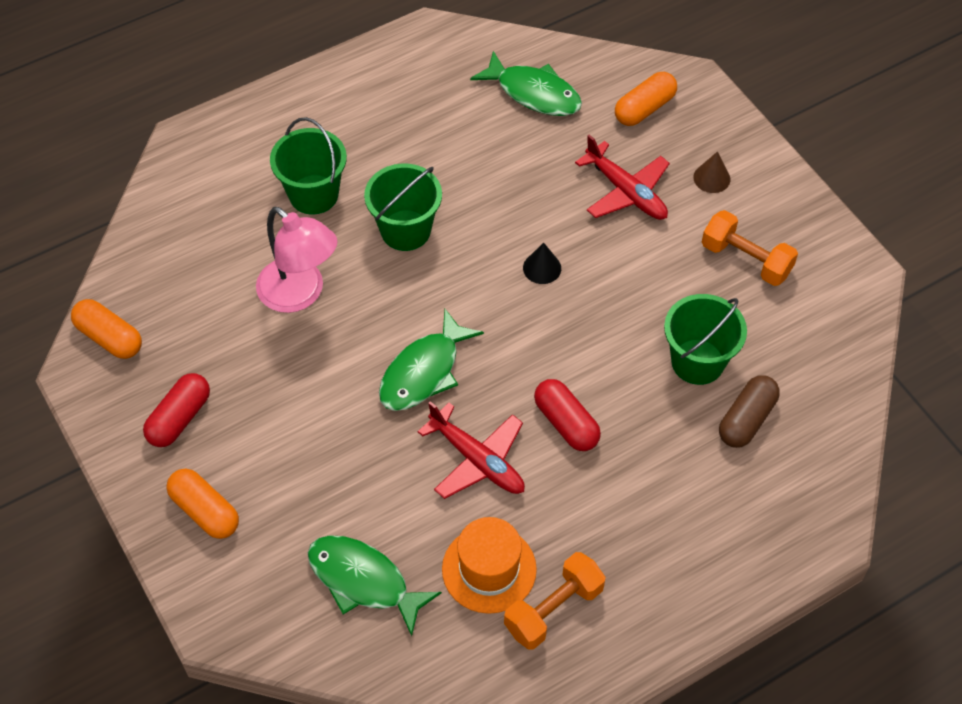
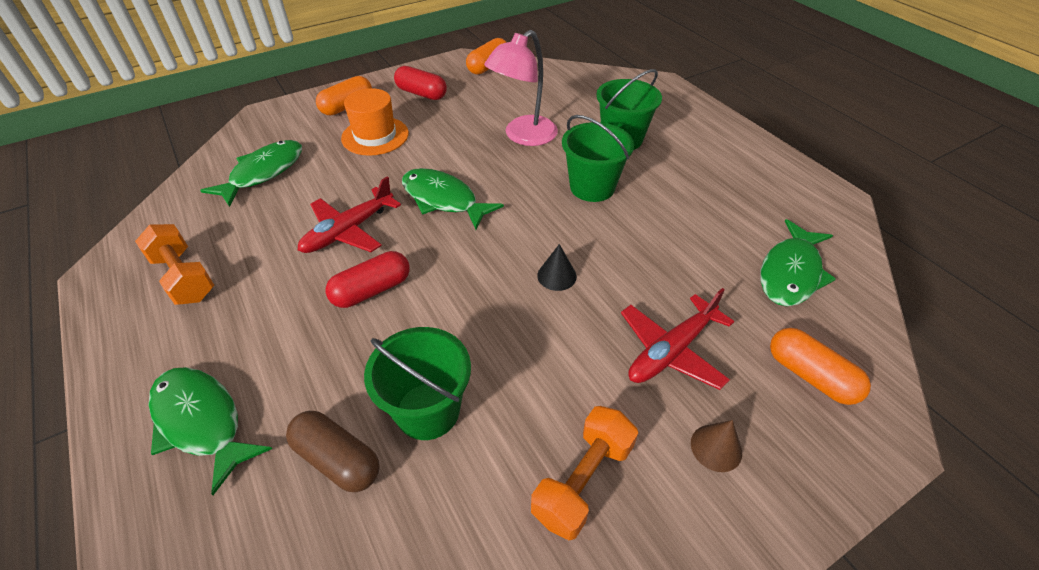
camera: 90 degrees right, 10 degrees down
orange hat [442,517,537,614] -> orange hat moved to [341,88,409,156]
none -> green fish [148,367,272,495]

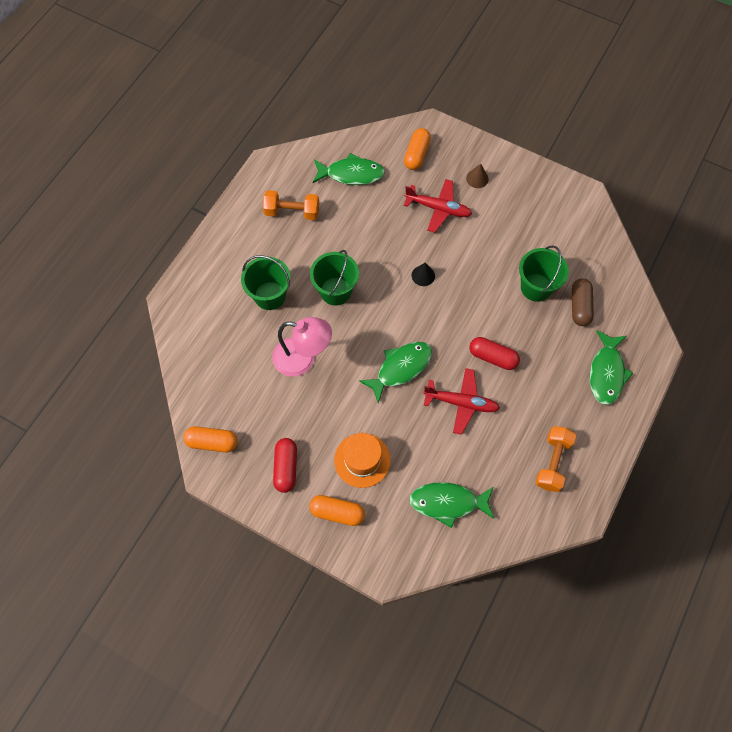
camera: 120 degrees left, 20 degrees up
green fish [402,168,504,230] -> green fish turned 135 degrees counterclockwise [359,342,432,403]
orange dumbbell [531,406,638,540] -> orange dumbbell moved to [263,190,319,220]

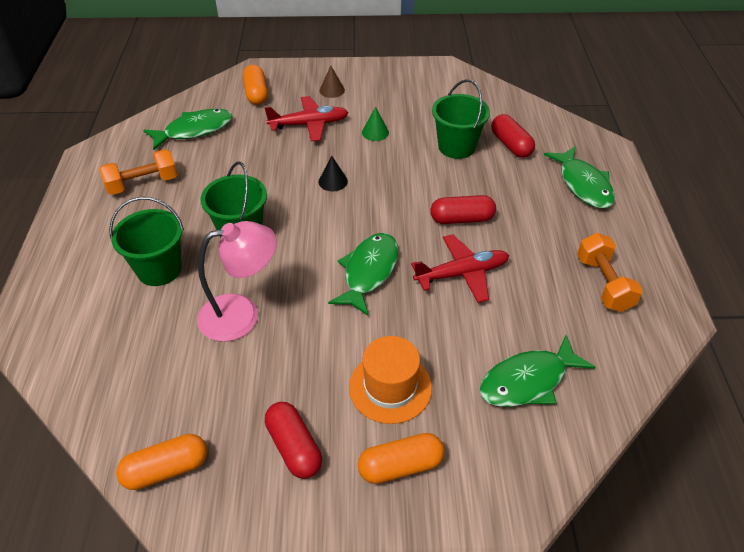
camera: 30 degrees left, 20 degrees down
brown capsule [572,278,594,326] -> red capsule [491,114,535,158]
none -> green cone [362,107,389,141]

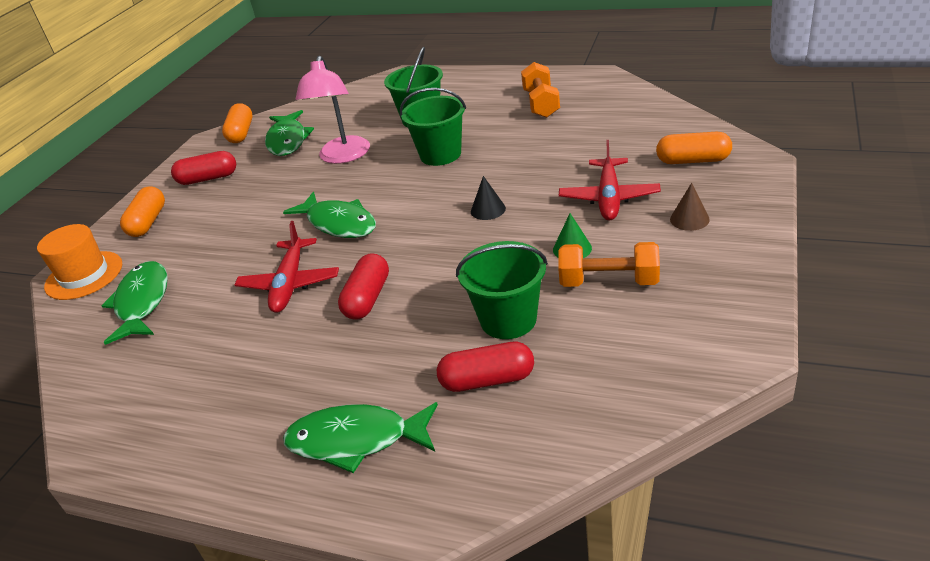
camera: 115 degrees right, 10 degrees down
green fish [143,109,232,150] -> green fish moved to [265,110,314,156]
orange hat [349,336,432,424] -> orange hat moved to [37,224,122,300]
orange dumbbell [577,233,643,312] -> orange dumbbell moved to [558,242,660,287]

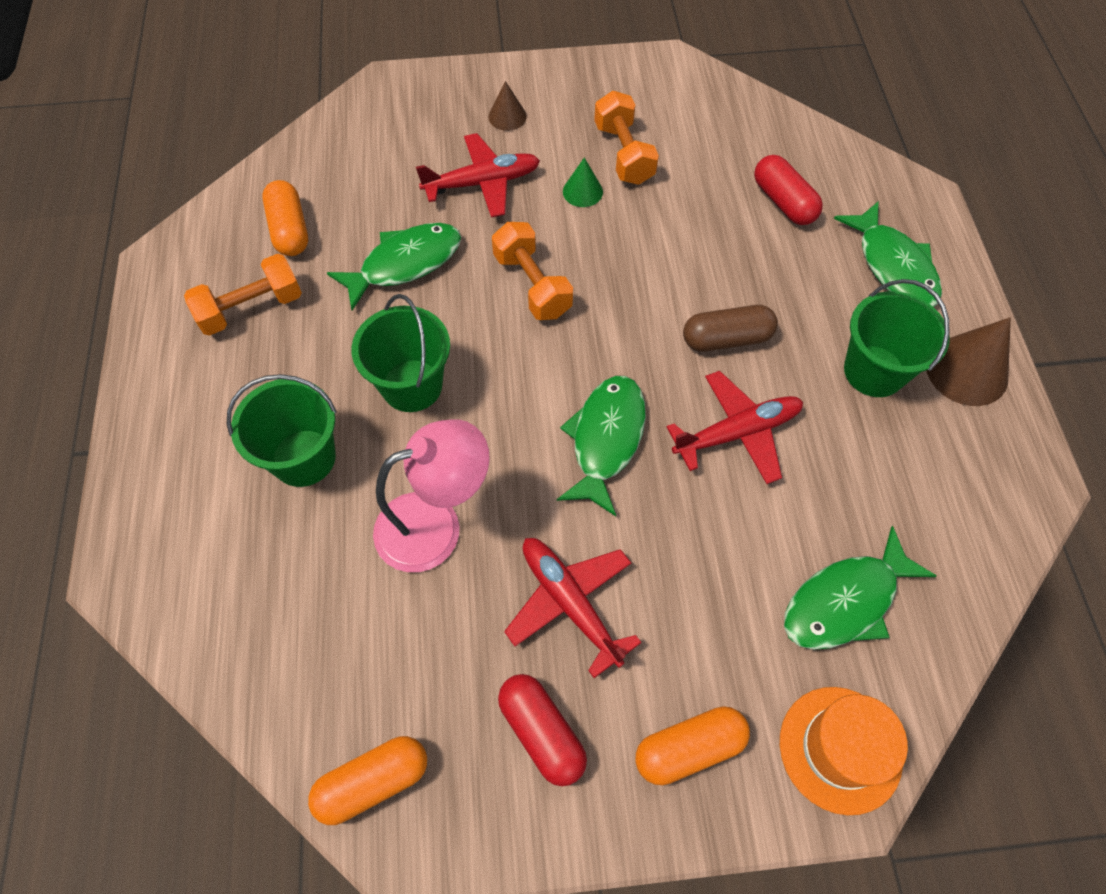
camera: 120 degrees left, 25 degrees up
green fish [265,110,314,156] -> green fish moved to [327,223,461,310]
red capsule [338,253,389,320] -> brown capsule [683,305,778,352]
green bucket [456,241,548,339] -> green bucket moved to [844,279,950,397]
black cone [471,176,506,220] -> orange dumbbell [492,222,573,320]
orange capsule [656,132,732,164] -> orange capsule moved to [262,180,308,256]
none -> red plane [504,538,642,678]
none -> brown cone [927,317,1011,406]

